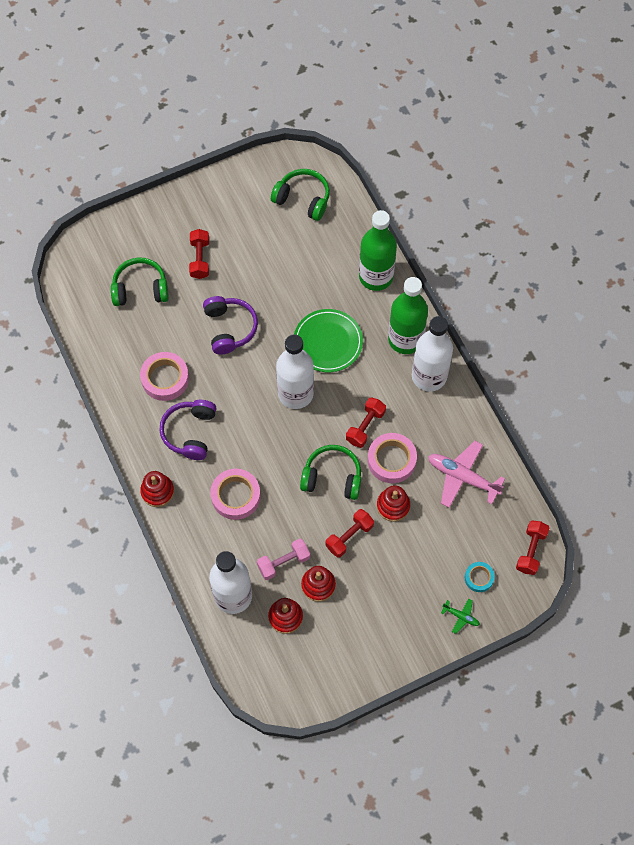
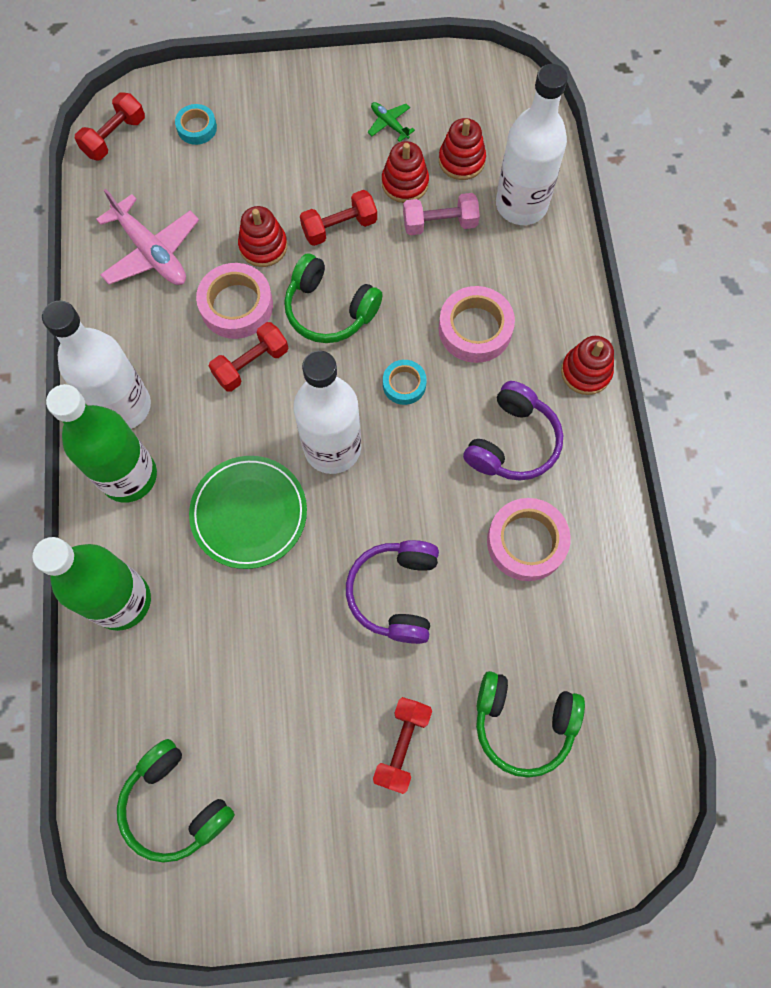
camera: 160 degrees left, 5 degrees up
green plane [441,598,480,634] -> green plane moved to [368,102,415,142]
none -> turquoise tape [383,360,427,405]

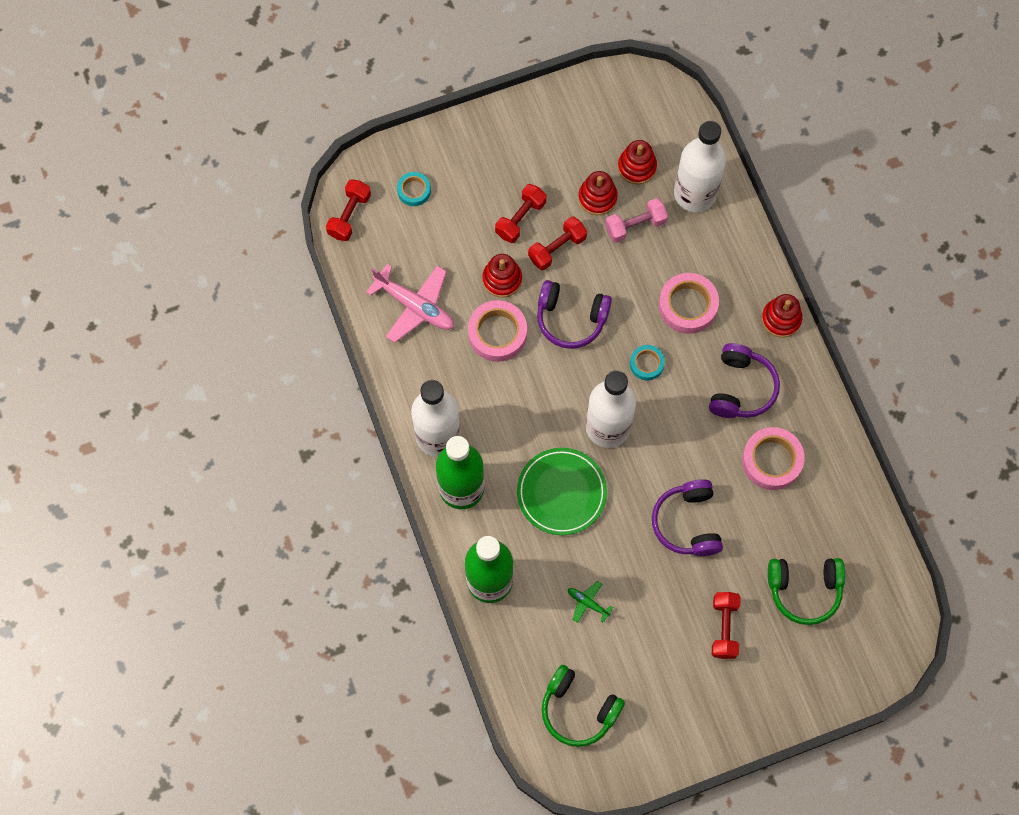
camera: 15 degrees left, 0 degrees up
red dumbbell [209,322,288,392] -> red dumbbell moved to [495,184,546,243]
green headphones [284,254,383,343] -> purple headphones [537,280,612,349]
green plane [368,102,415,142] -> green plane moved to [568,581,613,623]

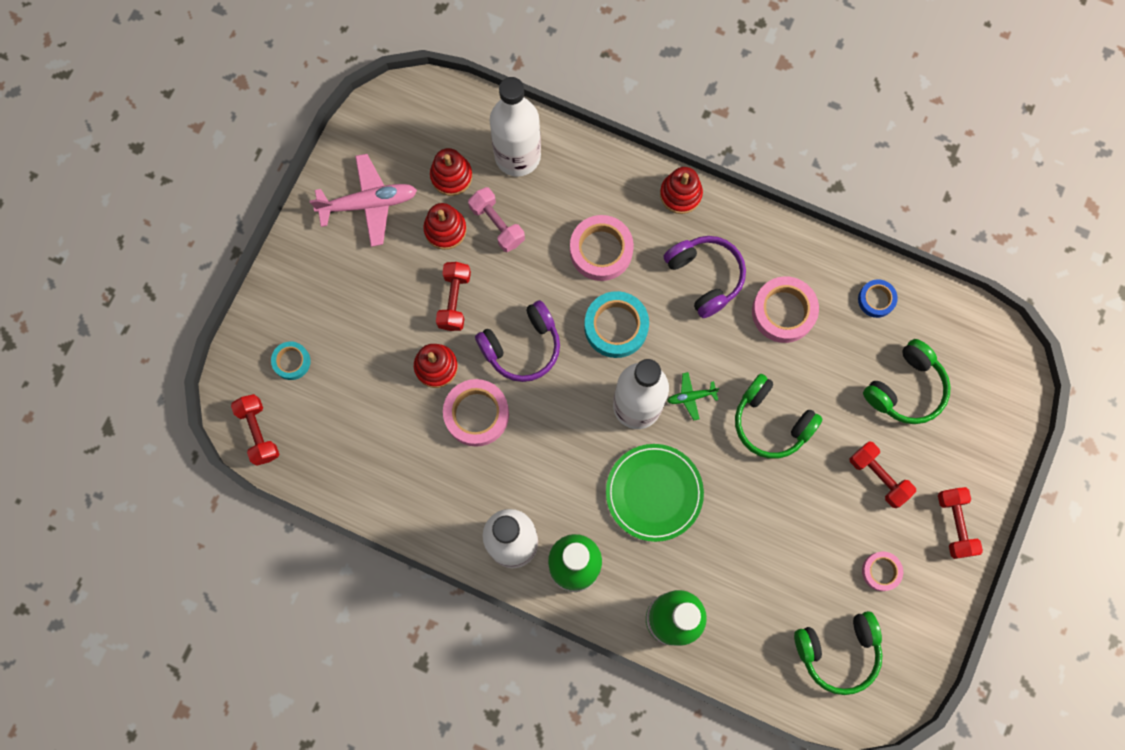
camera: 45 degrees left, 5 degrees up
pink plane [366,264,454,343] -> pink plane moved to [310,154,417,247]
red dumbbell [495,184,546,243] -> red dumbbell moved to [938,487,983,559]
green plane [568,581,613,623] -> green plane moved to [667,372,720,420]
pink dumbbell [605,198,668,243] -> pink dumbbell turned 60 degrees counterclockwise [468,187,525,252]
turquoise tape [630,345,665,380] -> turquoise tape [584,291,649,358], size x1.73
purple headphones [652,479,723,556] -> green headphones [735,374,822,459]
none -> blue tape [858,279,898,318]
none -> pink tape [862,552,903,591]

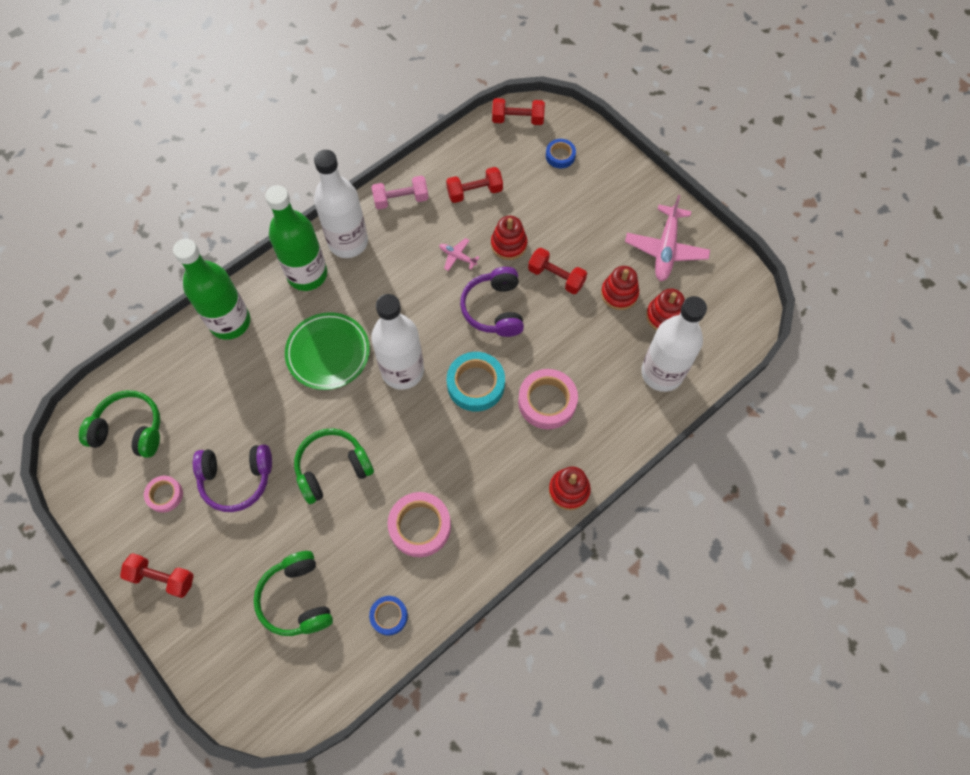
camera: 115 degrees right, 10 degrees down
turquoise tape [271,341,311,380] -> blue tape [546,139,576,168]
pink tape [443,379,509,447] -> pink plane [439,238,480,271]
pink dumbbell [468,187,525,252] -> pink dumbbell moved to [371,176,428,210]
purple headphones [664,236,746,318] -> purple headphones moved to [193,444,272,512]
green plane [667,372,720,420] -> none
green headphones [794,611,883,695] -> green headphones turned 90 degrees clockwise [79,390,160,458]
red dumbbell [849,441,916,508] -> red dumbbell moved to [446,167,503,203]

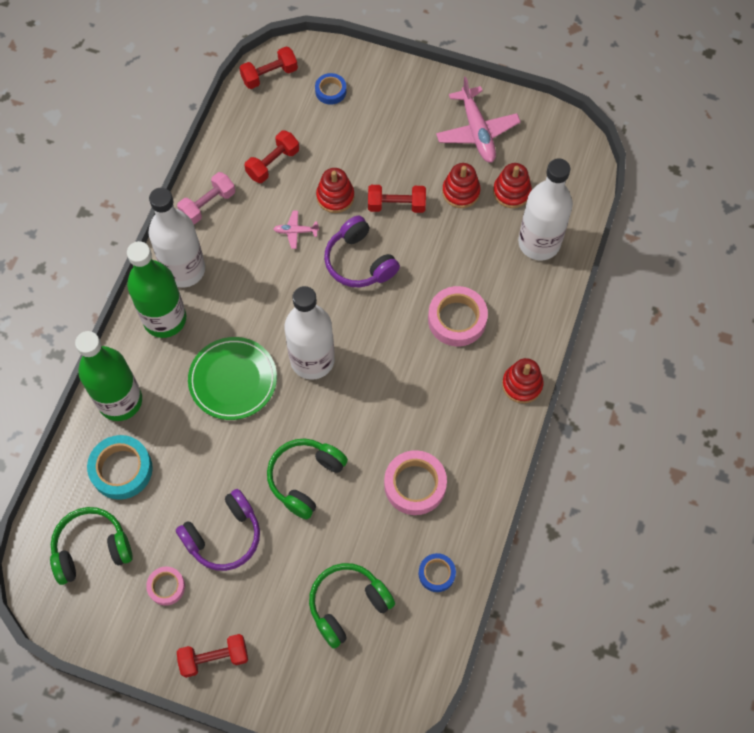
camera: 30 degrees left, 0 degrees up
green headphones [254,551,333,636] -> green headphones turned 105 degrees clockwise [309,563,395,649]
turquoise tape [447,352,505,412] -> turquoise tape moved to [87,435,153,500]

